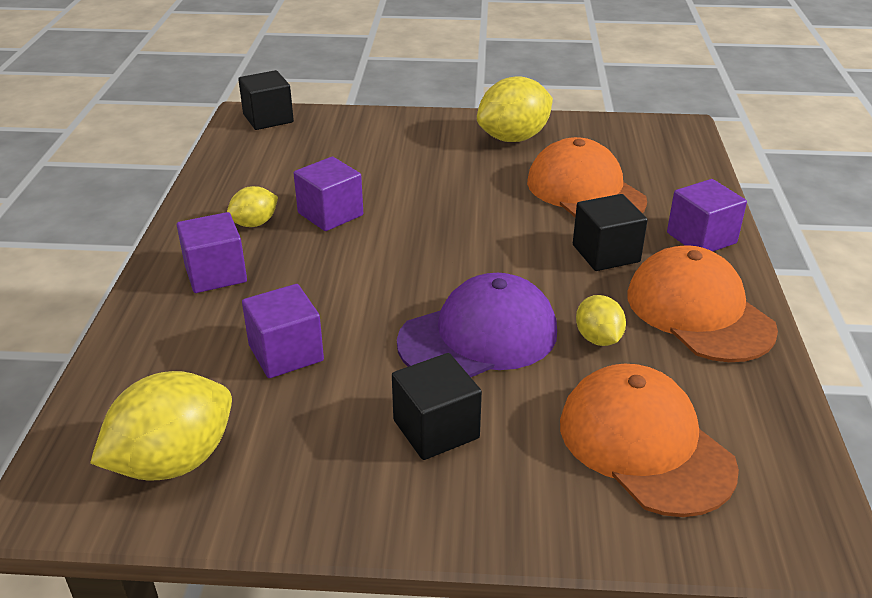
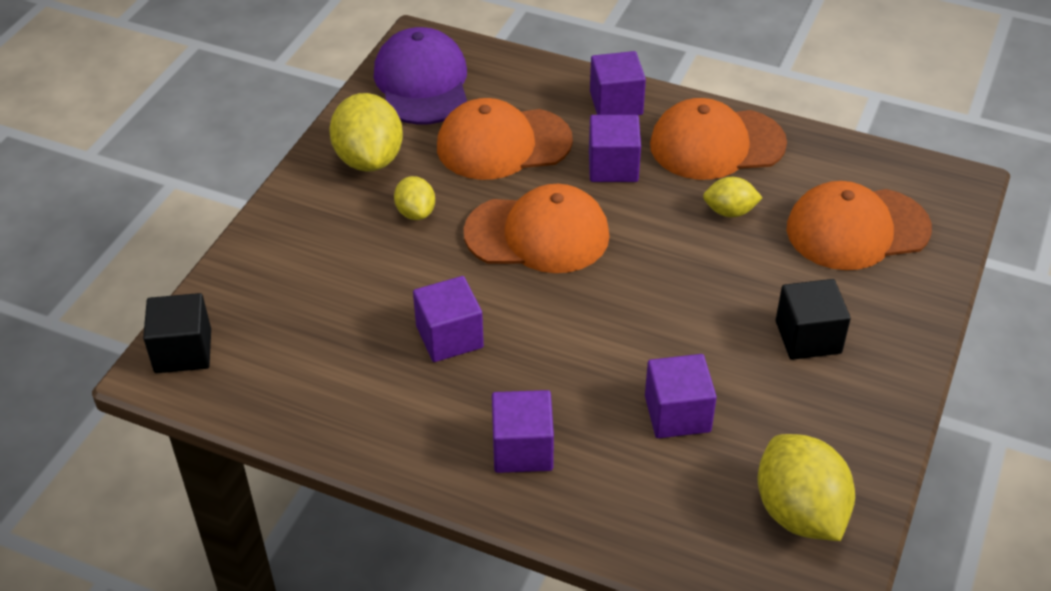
camera: 70 degrees left, 10 degrees up
yellow lemon [227,186,278,227] -> yellow lemon moved to [394,176,435,220]
purple cap [397,273,557,377] -> purple cap moved to [374,27,467,125]
black cube [573,194,648,271] -> purple cube [589,115,641,182]
none -> orange cap [464,184,610,273]

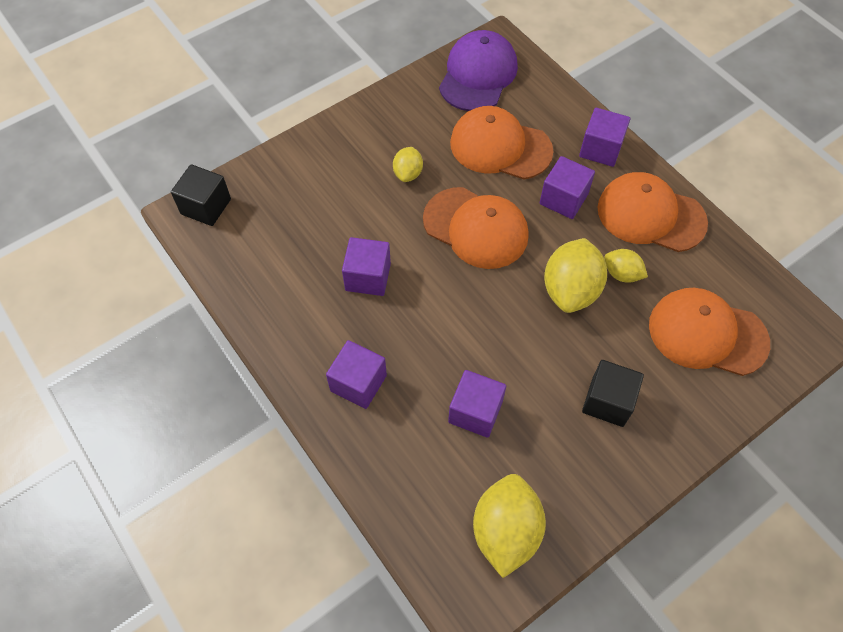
camera: 30 degrees right, 15 degrees up
yellow lemon [329,93,403,172] -> yellow lemon moved to [544,238,607,313]

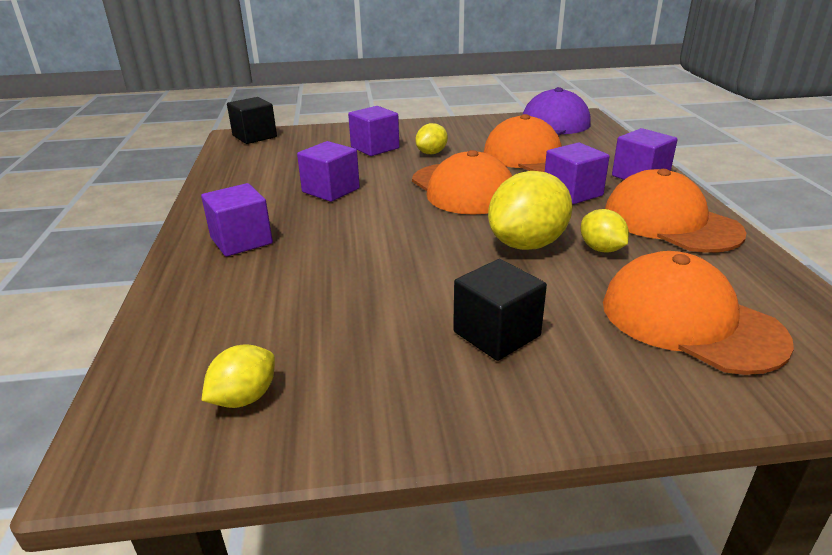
camera: 30 degrees right, 30 degrees down
purple cube [448,370,506,438] -> purple cube moved to [348,106,399,156]
yellow lemon [473,474,546,578] -> yellow lemon [201,344,275,408], size x0.54

